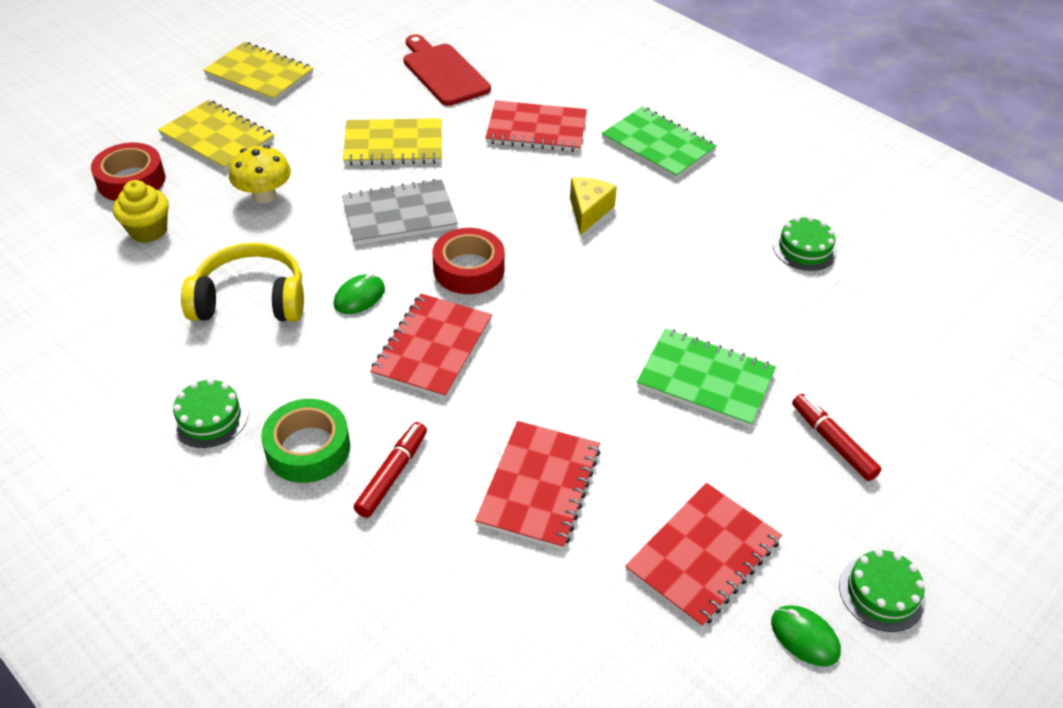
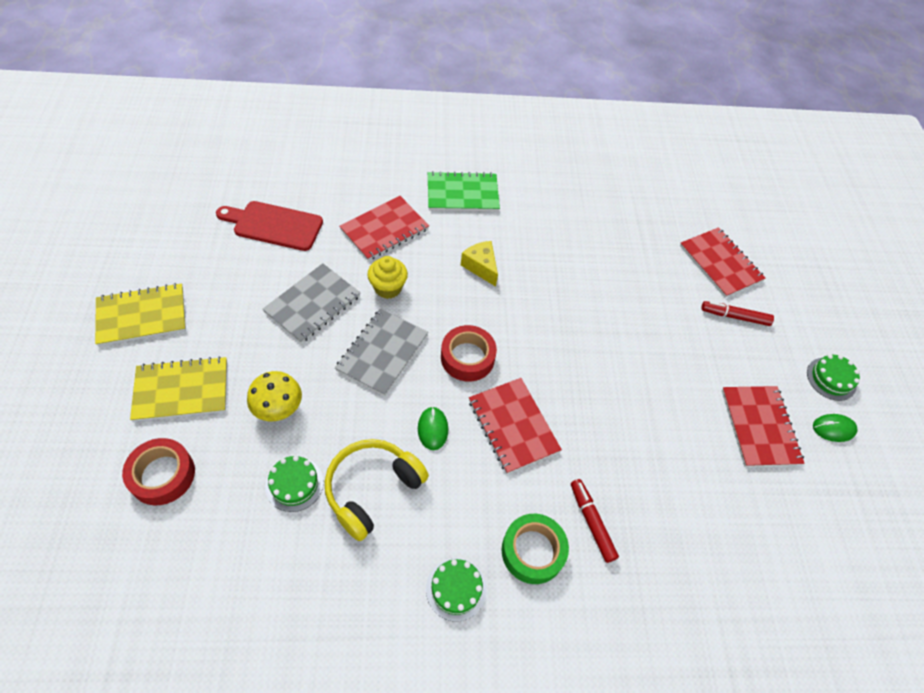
camera: 50 degrees left, 10 degrees up
yellow cupcake [113,180,169,243] -> yellow cupcake moved to [367,256,408,299]
yellow notebook [343,118,442,165] -> grey notebook [263,263,360,343]
red notebook [475,421,600,550] -> red notebook moved to [680,227,765,298]
green notebook [637,329,776,427] -> none
green cake [773,216,837,271] -> green cake moved to [265,456,324,512]

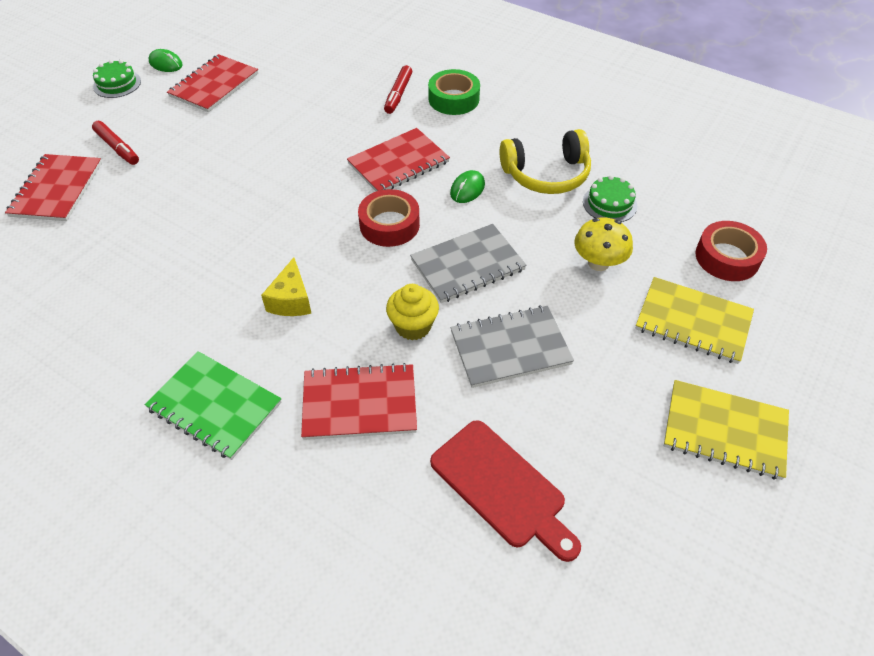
camera: 140 degrees left, 5 degrees down
green cake [426,558,487,622] -> none
red notebook [469,378,562,474] -> red notebook turned 45 degrees clockwise [347,128,450,191]

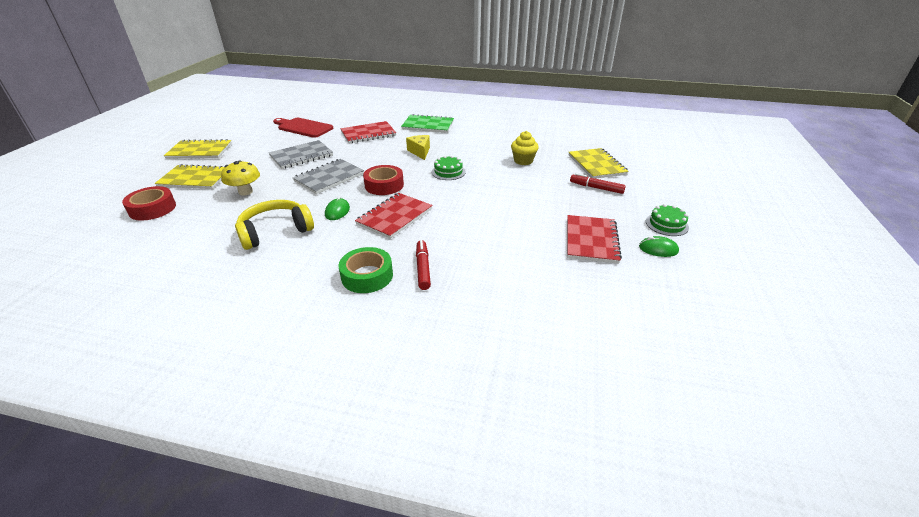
camera: 160 degrees right, 15 degrees down
red notebook [5,154,102,221] -> yellow notebook [569,148,629,179]
yellow cupcake [386,284,439,340] -> yellow cupcake moved to [511,131,539,165]
green cake [583,175,637,222] -> green cake moved to [432,156,466,180]

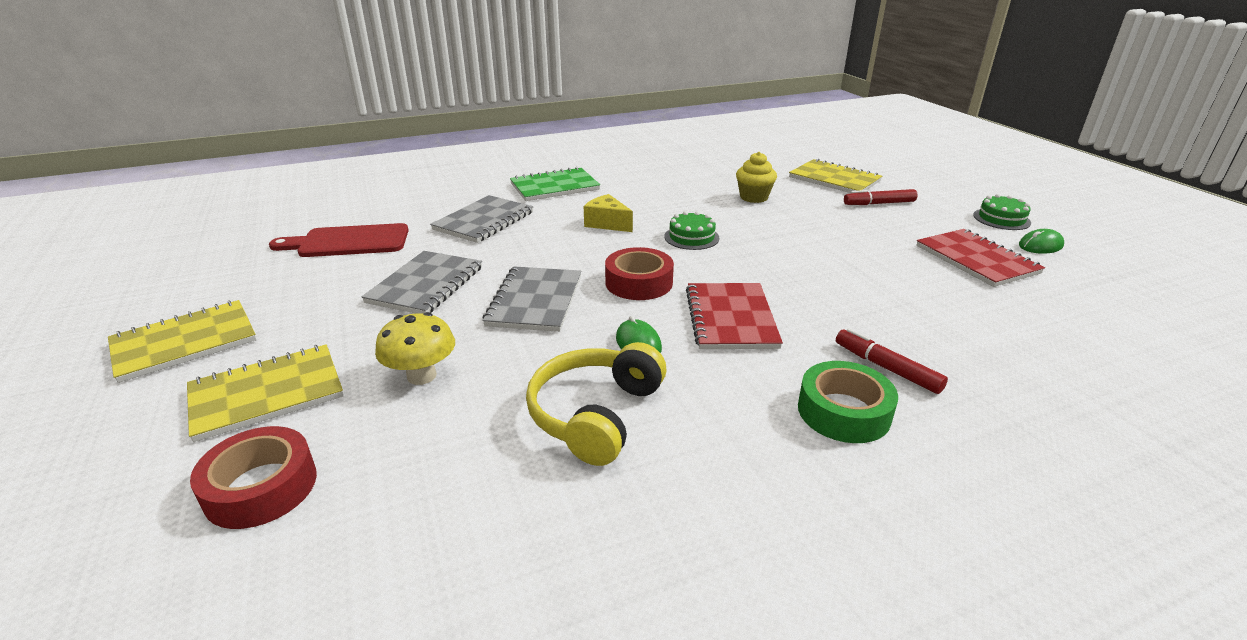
camera: 35 degrees left, 5 degrees down
red notebook [340,121,396,144] -> grey notebook [430,195,533,243]

